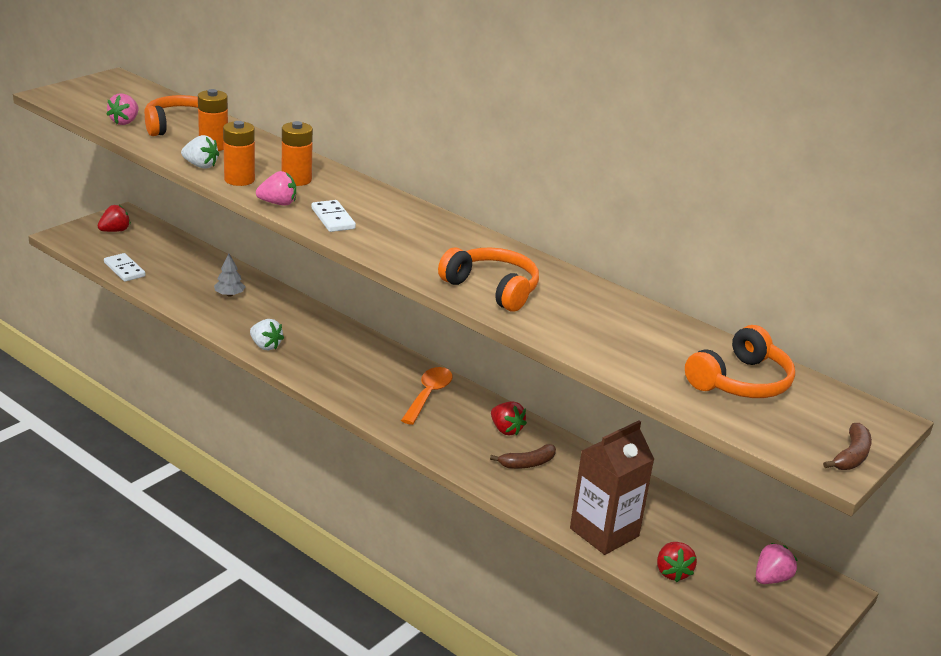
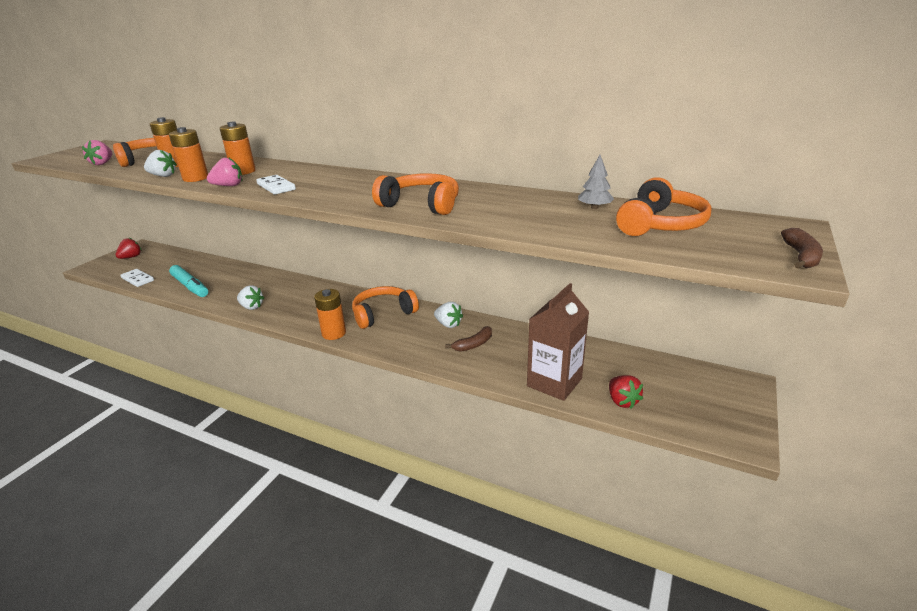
camera: 10 degrees left, 0 degrees up
grey tree [214,254,246,296] -> grey tree moved to [578,155,614,209]
orange spoon [401,367,452,425] -> orange headphones [352,286,419,329]
red strawberry [491,401,527,435] -> white strawberry [434,302,463,328]
pink strawberry [756,543,797,584] -> none
none -> turquoise marker [169,265,208,297]
none -> orange battery [314,289,346,340]

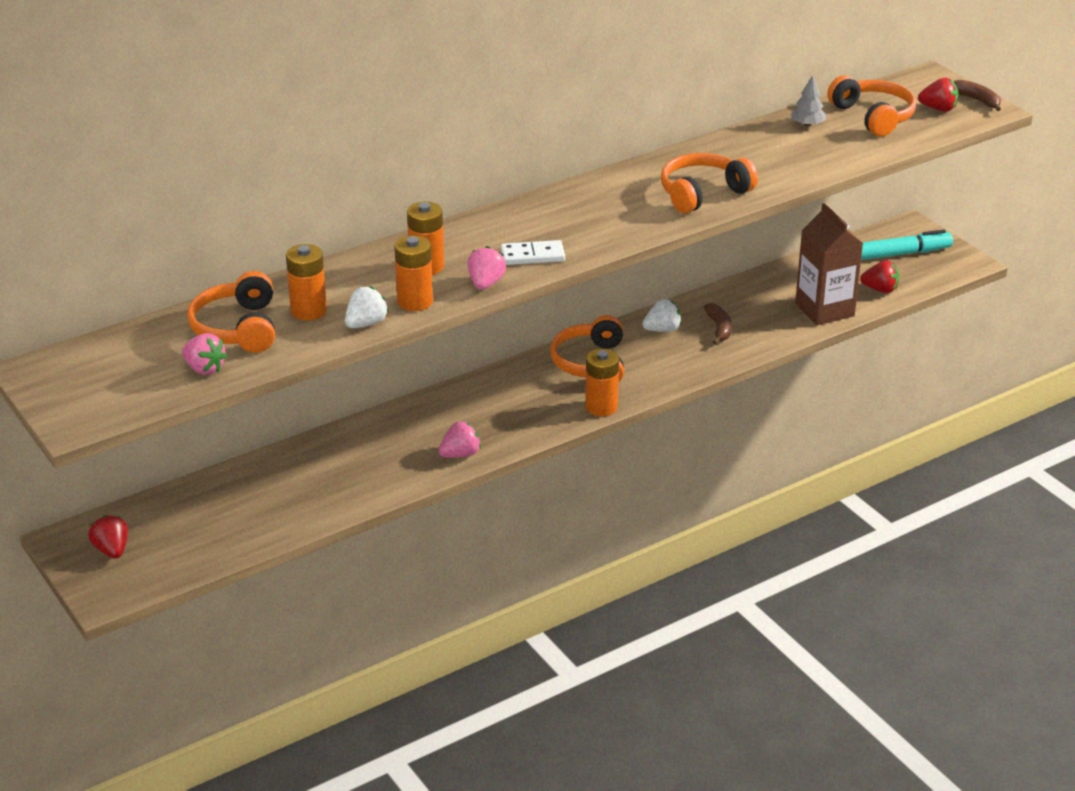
camera: 60 degrees left, 5 degrees up
white domino [120,269,154,287] -> none
turquoise marker [169,265,208,297] -> turquoise marker moved to [861,229,953,260]
white strawberry [237,285,264,310] -> pink strawberry [438,421,481,458]
none -> red strawberry [918,78,959,111]

